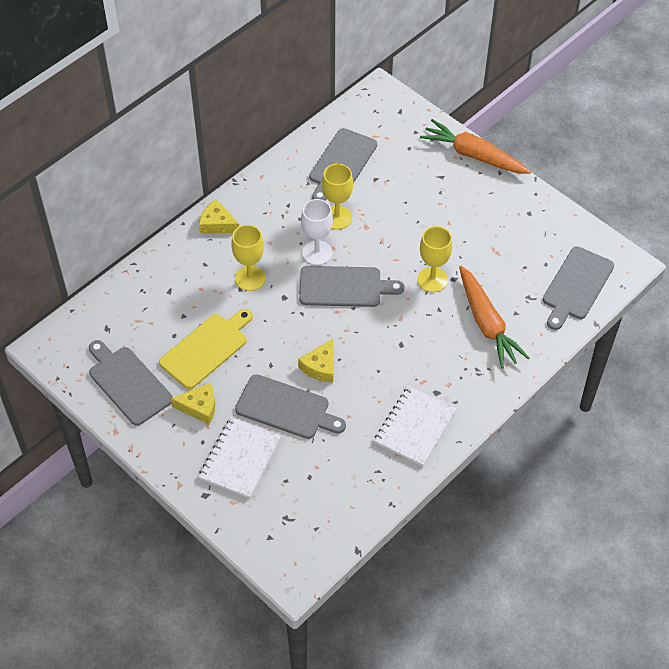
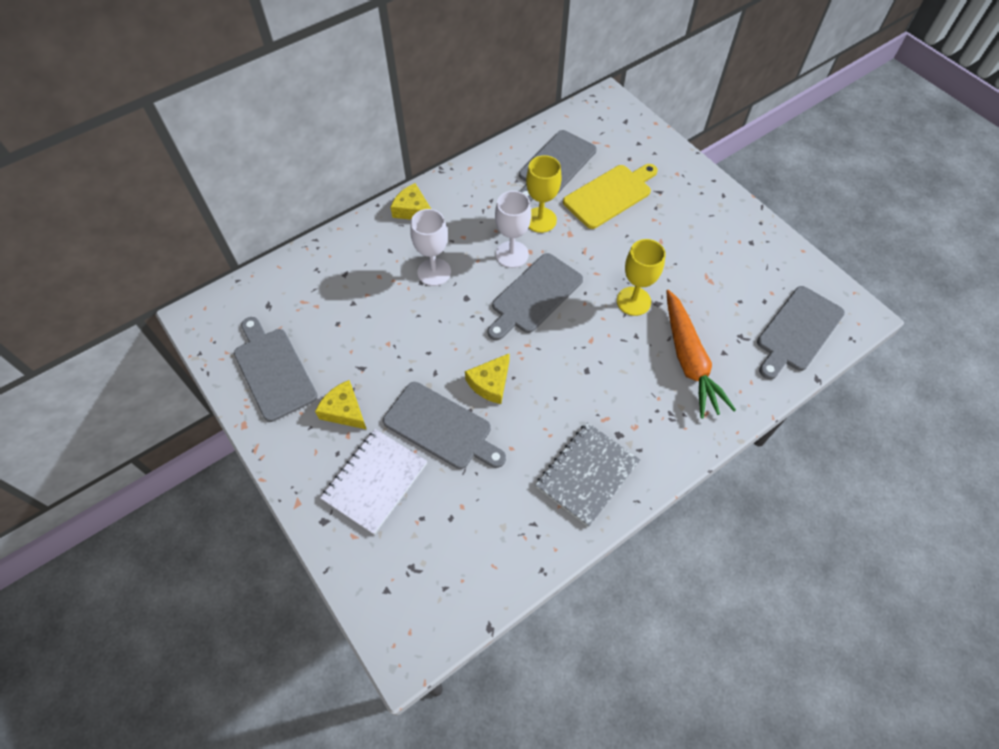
camera: 10 degrees right, 5 degrees up
yellow cutting board [159,309,253,389] -> yellow cutting board moved to [563,164,658,229]
yellow cheese [171,382,215,424] -> yellow cheese turned 150 degrees counterclockwise [315,380,367,430]
yellow goblet [231,225,266,291] -> white goblet [410,209,451,286]
grey cutting board [299,266,404,307] -> grey cutting board turned 120 degrees clockwise [488,253,583,340]
white notebook [374,386,457,467] -> grey notebook [535,422,640,527]
orange carrot [420,119,531,174] -> none

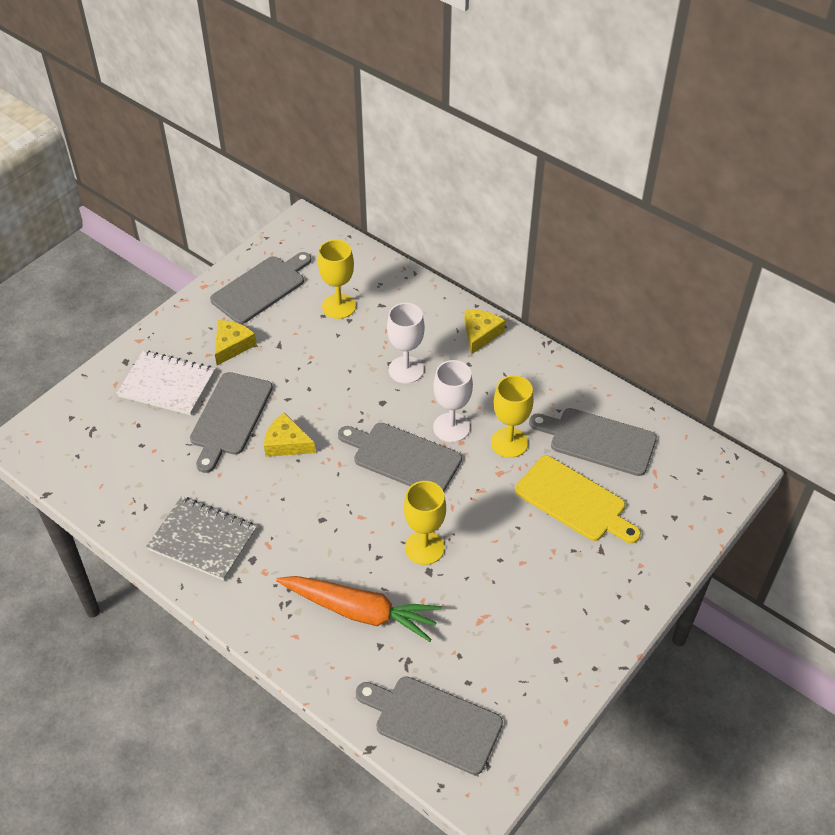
camera: 75 degrees right, 10 degrees down
orange carrot [666,290,736,419] -> orange carrot turned 135 degrees counterclockwise [276,576,442,642]
none -> yellow goblet [318,240,356,319]

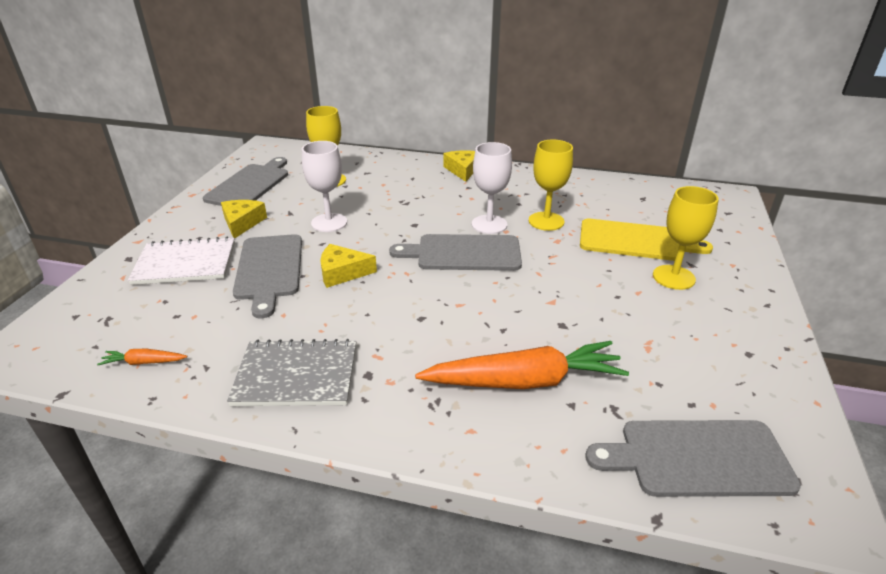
camera: 25 degrees left, 15 degrees down
white goblet [387,303,425,384] -> white goblet moved to [302,141,347,232]
yellow goblet [404,481,446,565] -> yellow goblet moved to [653,186,719,290]
grey cutting board [529,408,657,476] -> none
none -> orange carrot [97,349,187,365]

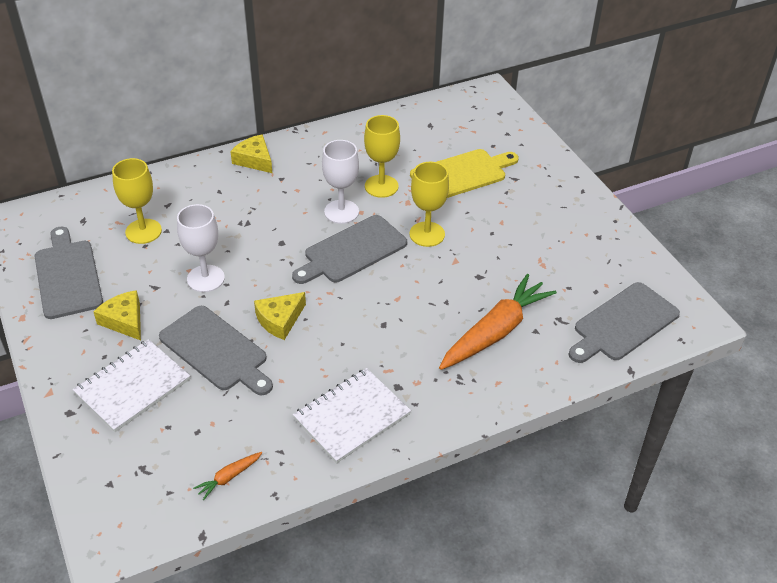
camera: 40 degrees left, 10 degrees up
grey notebook [227,339,356,406] -> white notebook [293,368,411,463]
yellow goblet [653,186,719,290] -> yellow goblet moved to [410,162,449,247]

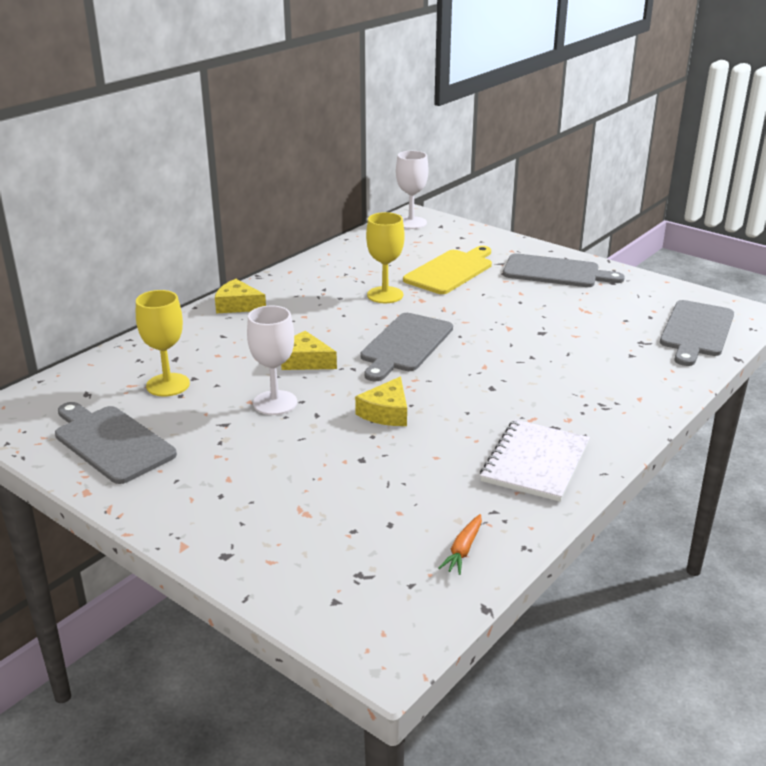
camera: 25 degrees left, 15 degrees down
white notebook [72,339,190,432] -> none
yellow cheese [93,290,141,340] -> yellow cheese moved to [281,331,337,370]
grey cutting board [159,306,273,395] -> grey cutting board moved to [503,253,625,287]
white goblet [322,140,359,224] -> white goblet moved to [396,151,429,229]
yellow goblet [410,162,449,247] -> none
orange carrot [439,274,557,370] -> none

